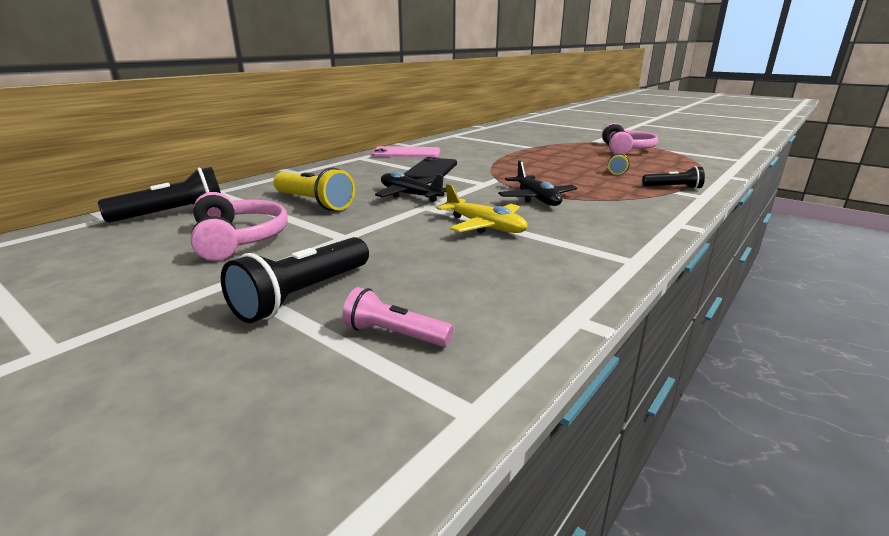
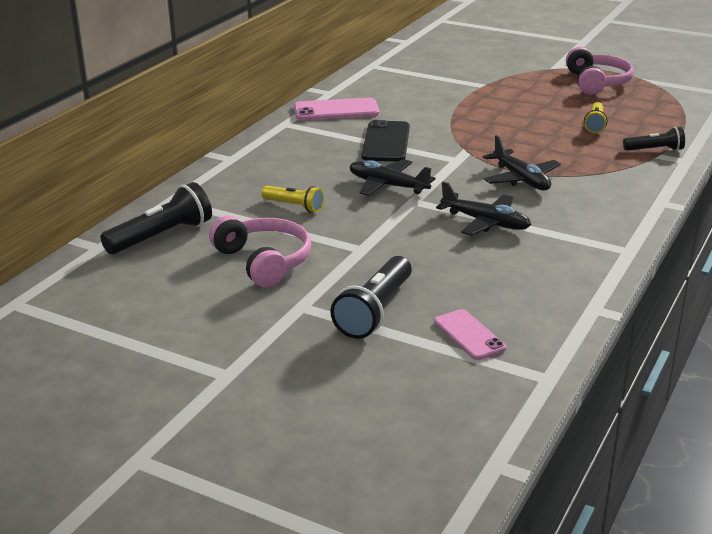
camera: 10 degrees left, 5 degrees up
yellow flashlight [273,168,355,211] -> yellow flashlight [261,186,324,213], size x0.61
pink flashlight [342,287,453,347] -> pink phone [434,309,506,360]
yellow plane [437,184,528,233] -> black plane [436,182,531,236]

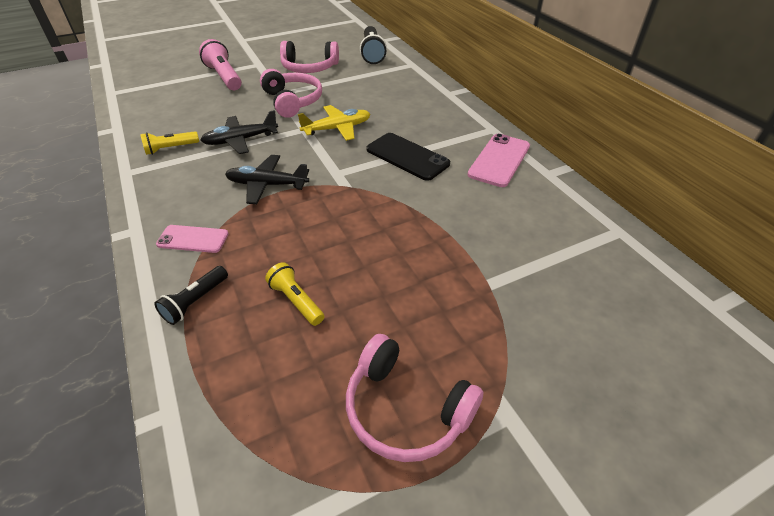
camera: 125 degrees right, 15 degrees up
yellow flashlight [261,186,324,213] -> yellow flashlight moved to [140,131,199,155]
black flashlight [330,256,412,339] -> pink flashlight [199,39,242,90]
black plane [349,159,435,196] -> yellow plane [298,105,370,141]
pink phone [434,309,506,360] -> pink phone moved to [156,225,229,253]
none -> pink headphones [260,69,322,118]

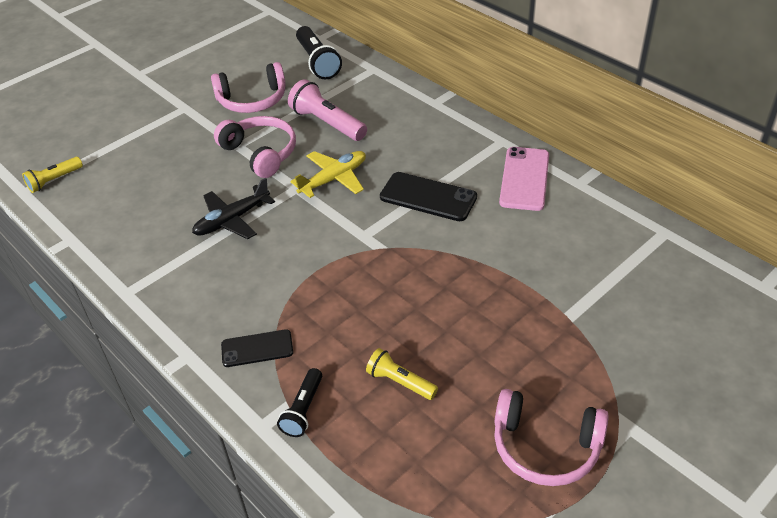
camera: 15 degrees left, 0 degrees up
yellow flashlight [140,131,199,155] -> yellow flashlight moved to [22,157,83,193]
pink phone [156,225,229,253] -> black phone [221,329,293,367]
pink flashlight [199,39,242,90] -> pink flashlight moved to [288,79,367,141]
black plane [225,155,309,204] -> none

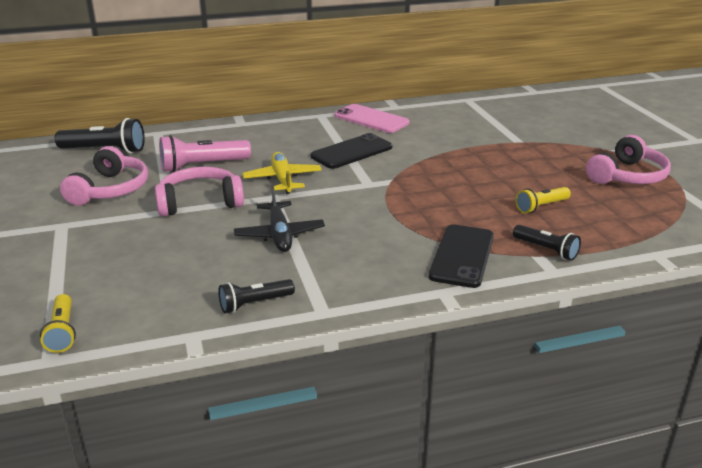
camera: 65 degrees left, 15 degrees down
black phone [221,329,293,367] -> black phone [429,224,494,288], size x1.54
none -> black flashlight [218,279,295,313]

